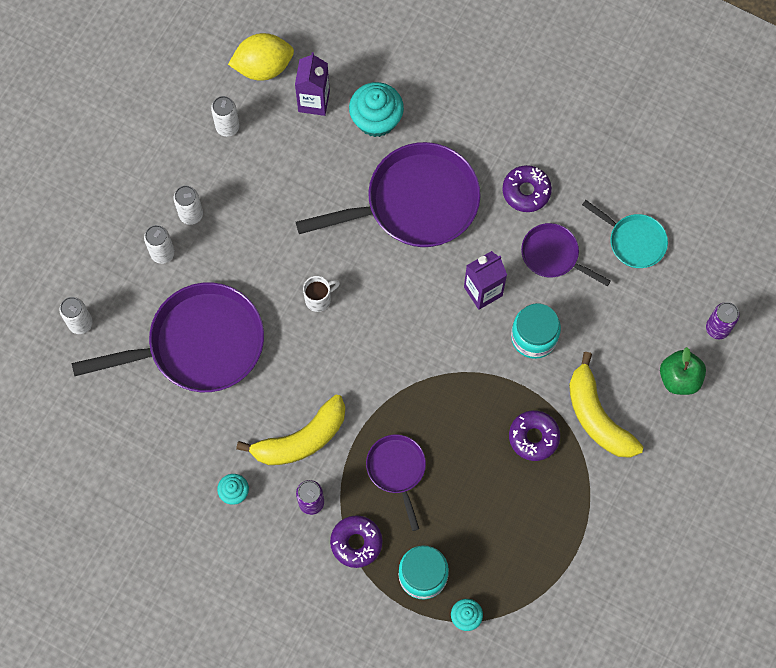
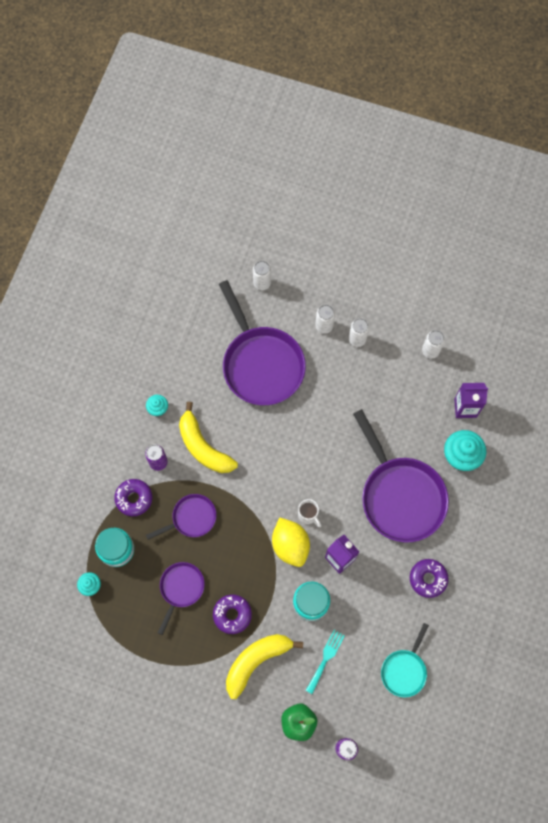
camera: 80 degrees right, 0 degrees up
yellow lemon [228,33,294,81] -> yellow lemon moved to [272,517,310,567]
white mug [303,276,340,312] -> white mug moved to [298,499,321,527]
purple pan [521,223,611,286] -> purple pan moved to [158,562,205,635]
none -> turquoise fork [305,630,345,694]

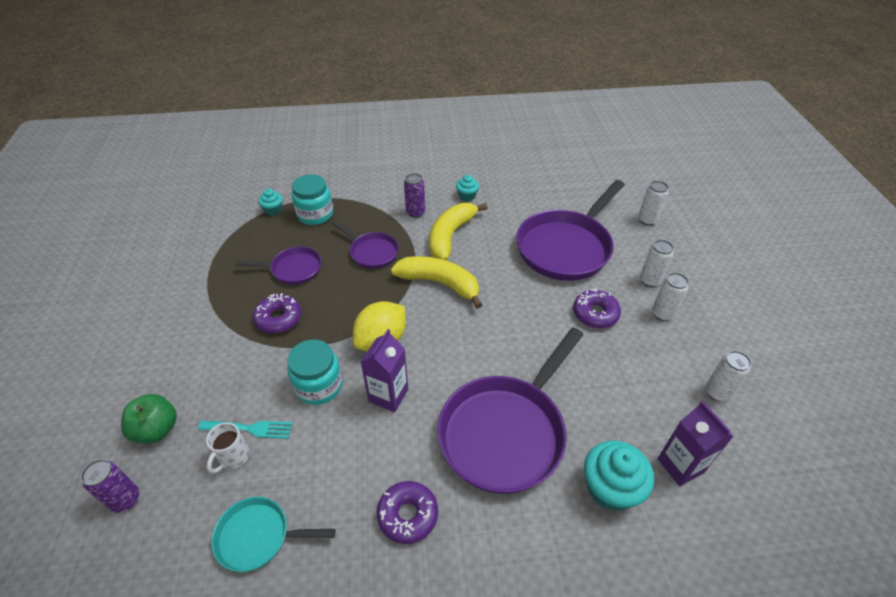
camera: 65 degrees right, 25 degrees down
purple donut [114,479,152,516] -> purple donut moved to [573,289,621,328]
yellow banana [226,634,303,699] -> yellow banana moved to [391,256,482,309]
white mug [298,499,321,527] -> white mug moved to [206,422,250,474]

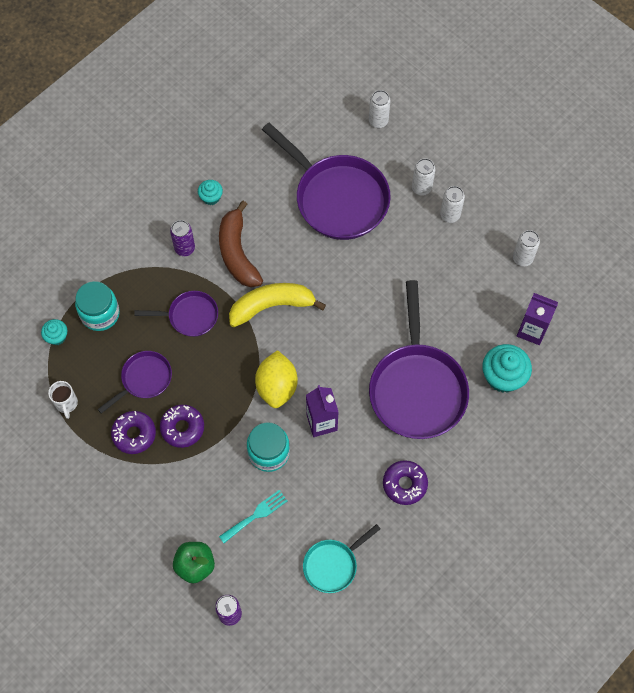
camera: 40 degrees left, 20 degrees up
white mug [206,422,250,474] -> white mug moved to [48,381,78,419]
yellow banana [429,203,487,261] -> brown banana [219,201,263,287]
purple pan [516,180,625,281] -> purple pan turned 45 degrees counterclockwise [262,123,390,240]
purple donut [573,289,621,328] -> purple donut moved to [111,411,156,454]

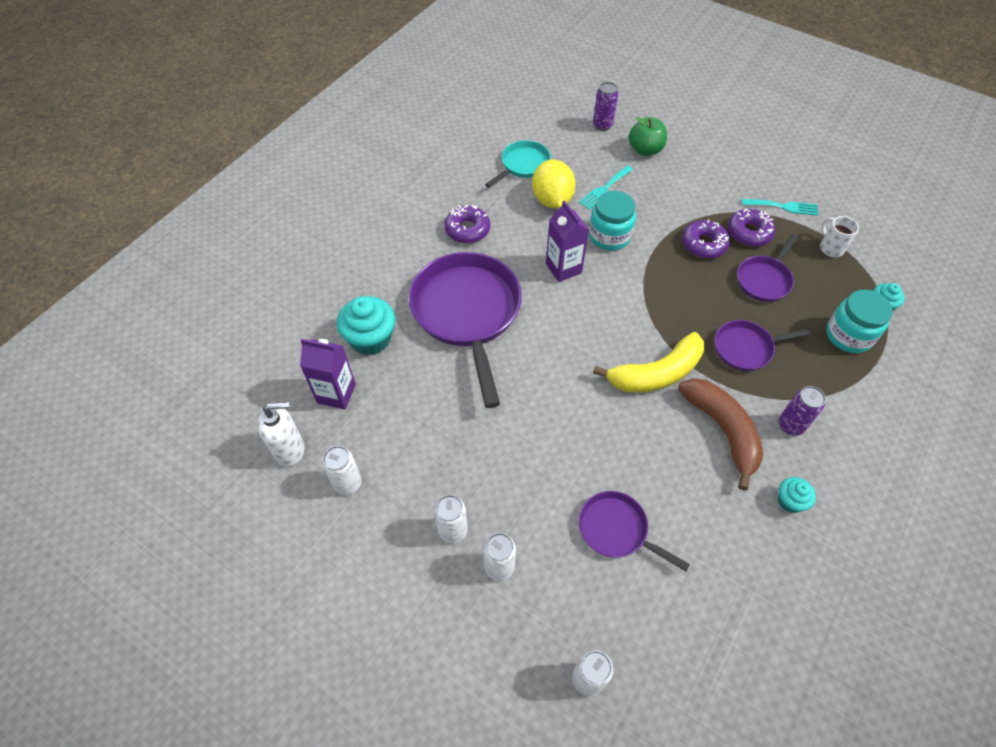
camera: 170 degrees right, 10 degrees down
yellow lemon [255,350,298,408] -> yellow lemon moved to [532,160,576,208]
purple pan [262,123,390,240] -> purple pan [579,491,690,571], size x0.51
none -> white soap dispenser [258,402,304,466]
none -> turquoise fork [742,199,819,215]

